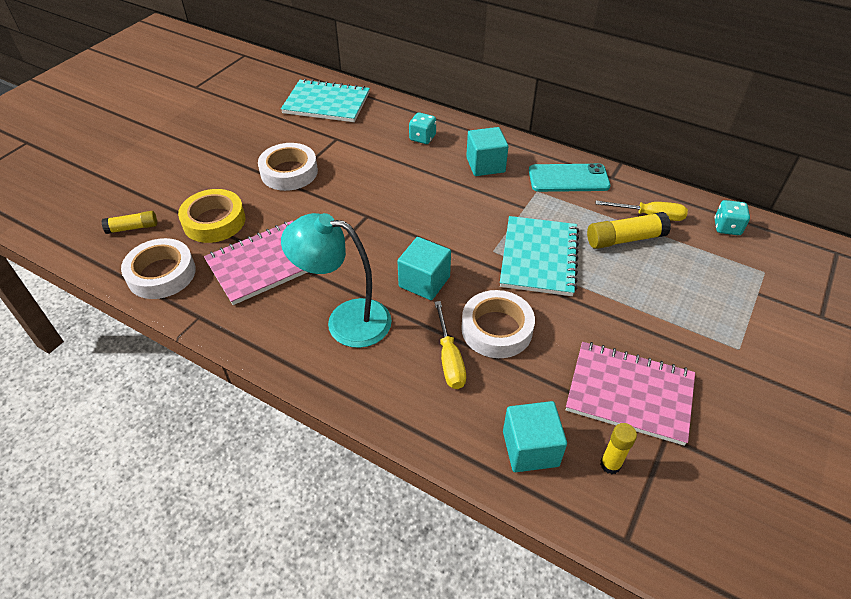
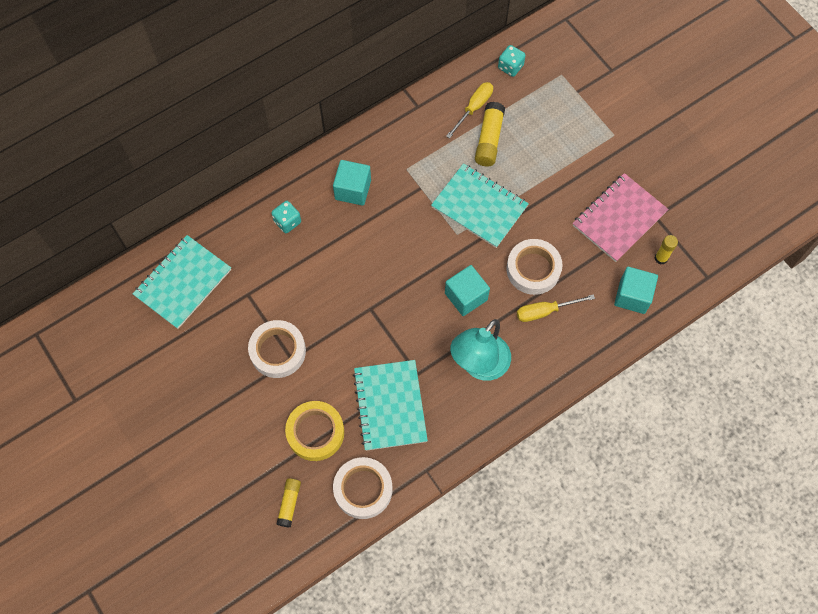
camera: 65 degrees left, 20 degrees up
pink notebook [204,221,308,305] -> turquoise notebook [353,360,428,451]
yellow screwdriver [434,301,466,389] -> yellow screwdriver turned 150 degrees clockwise [517,294,595,322]
turquoise phone [529,163,611,192] -> none

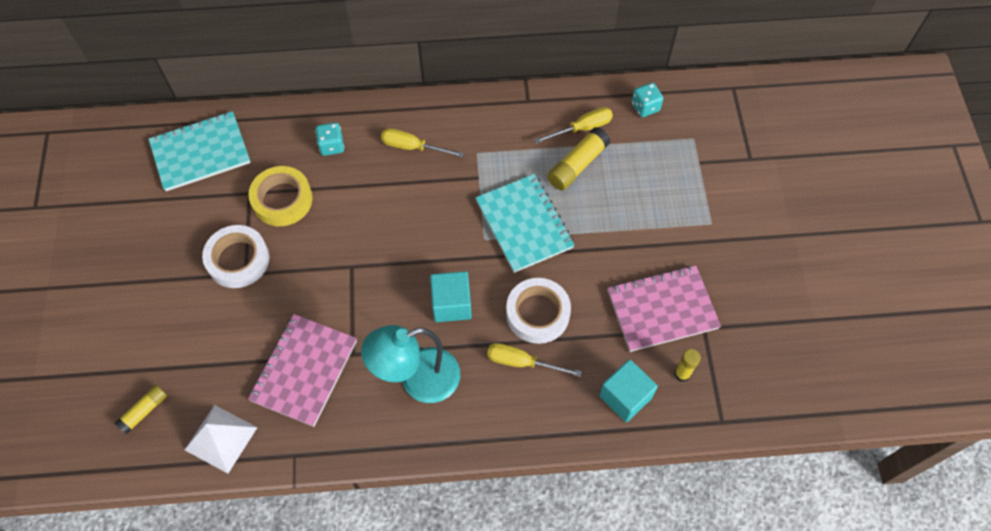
camera: 30 degrees right, 5 degrees down
yellow tape [285,401,344,461] -> yellow tape moved to [248,166,313,226]
turquoise cube [333,160,371,206] -> yellow screwdriver [381,128,464,157]
white tape [333,457,392,519] -> white pyramid [185,405,258,474]
turquoise notebook [353,360,428,451] -> pink notebook [248,314,357,427]

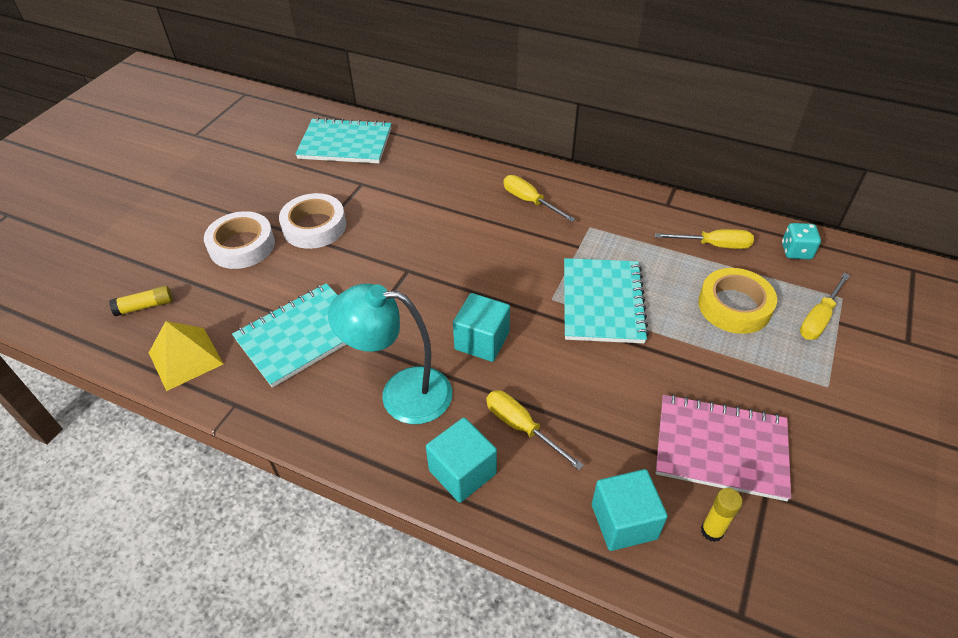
camera: 30 degrees right, 15 degrees down
white pyramid [185,405,258,474] -> yellow pyramid [149,321,223,391]
yellow tape [248,166,313,226] -> yellow tape moved to [698,268,777,334]
pink notebook [248,314,357,427] -> turquoise notebook [232,283,347,388]
turquoise dice [315,122,344,156] -> none
white tape [506,278,571,344] -> white tape moved to [204,211,275,269]
yellow glue stick [547,127,610,191] -> none
none -> turquoise cube [426,418,497,503]
none -> yellow screwdriver [800,273,850,340]

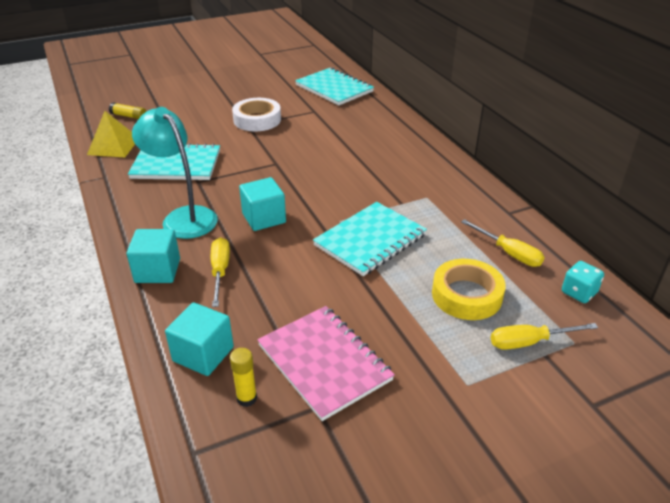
camera: 40 degrees right, 10 degrees down
white tape [204,211,275,269] -> none
yellow screwdriver [504,175,575,222] -> none

